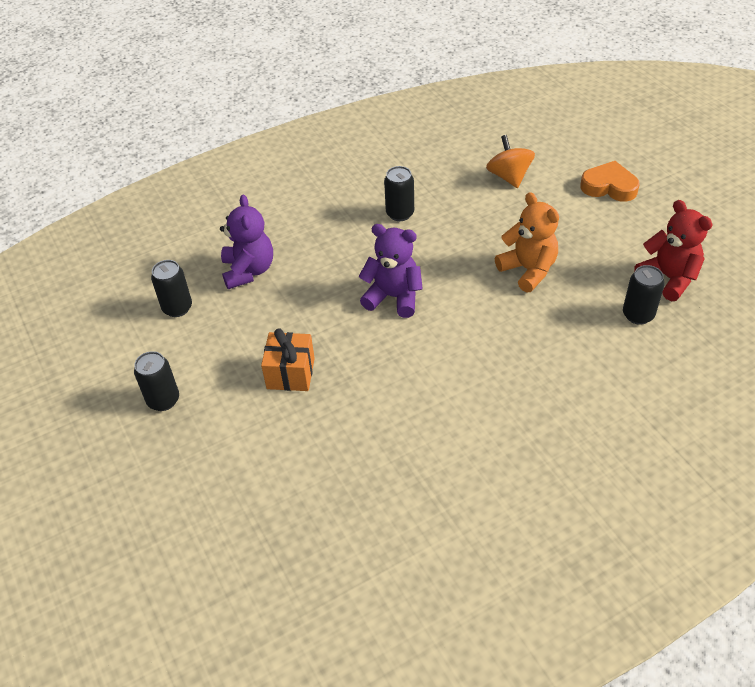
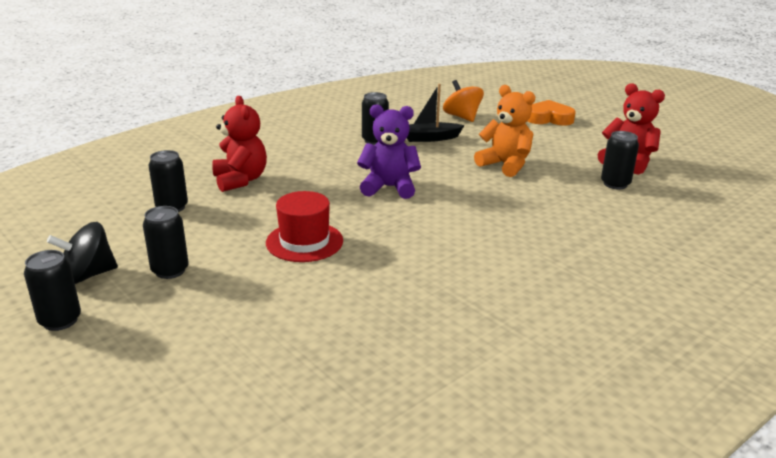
camera: 15 degrees left, 20 degrees down
purple teddy bear [220,195,273,289] -> red teddy bear [212,96,267,192]
orange gift [261,328,315,391] -> red hat [266,191,343,262]
none -> black can [24,250,81,331]
none -> black spinning top [47,222,118,284]
none -> black boat [407,84,465,142]

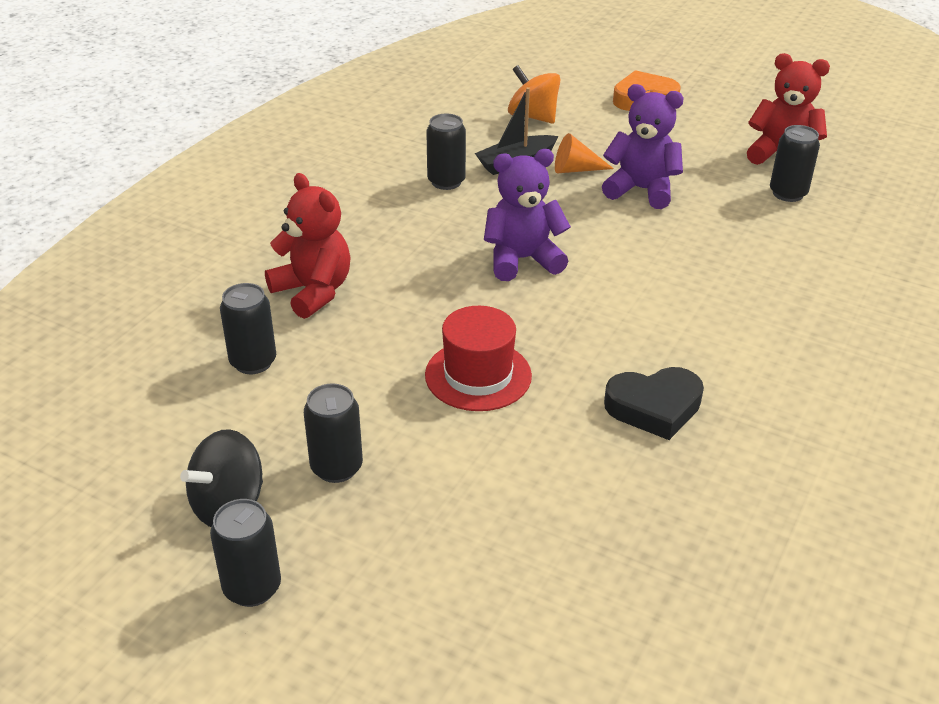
camera: 20 degrees left, 10 degrees up
orange teddy bear [474,85,535,177] -> purple teddy bear [602,84,684,209]
none -> orange cone [555,133,614,173]
none -> black heart [604,367,704,440]

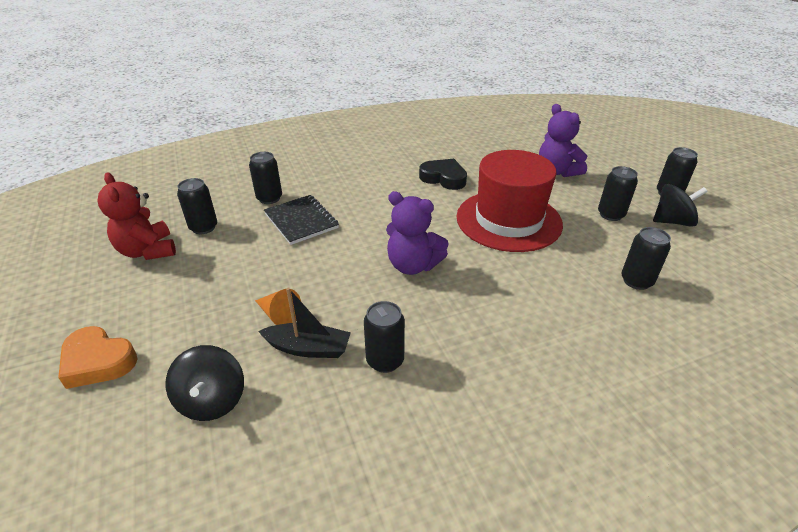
camera: 140 degrees left, 0 degrees up
red teddy bear [265,173,351,319] -> none
red hat [425,306,532,411] -> red hat [456,150,563,252], size x1.69
orange spinning top [508,65,561,124] -> black spinning top [166,345,244,421]
purple teddy bear [602,84,684,209] -> purple teddy bear moved to [539,104,587,177]
none -> black can [249,152,282,204]
none -> black notebook [264,195,339,245]

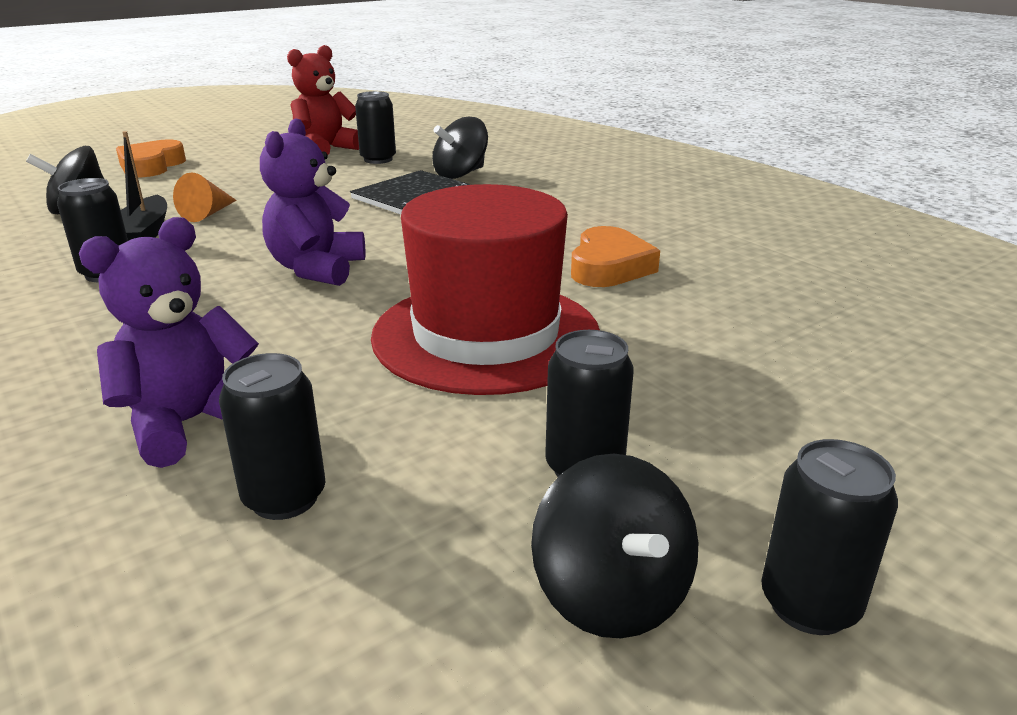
camera: 75 degrees right, 10 degrees down
black can [249,152,282,204] -> black spinning top [432,117,488,179]
black heart [419,159,467,190] -> orange heart [571,226,660,287]
purple teddy bear [539,104,587,177] -> purple teddy bear moved to [79,217,259,468]

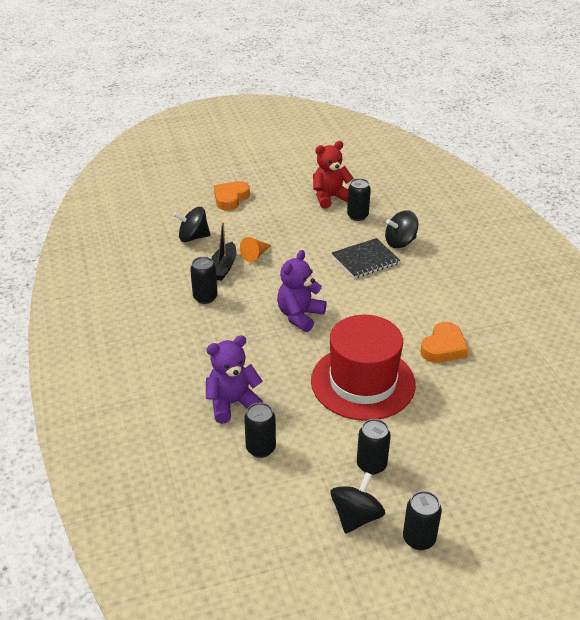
camera: 20 degrees right, 10 degrees up
black spinning top [531,454,699,638] -> black spinning top turned 150 degrees counterclockwise [330,472,385,534]

